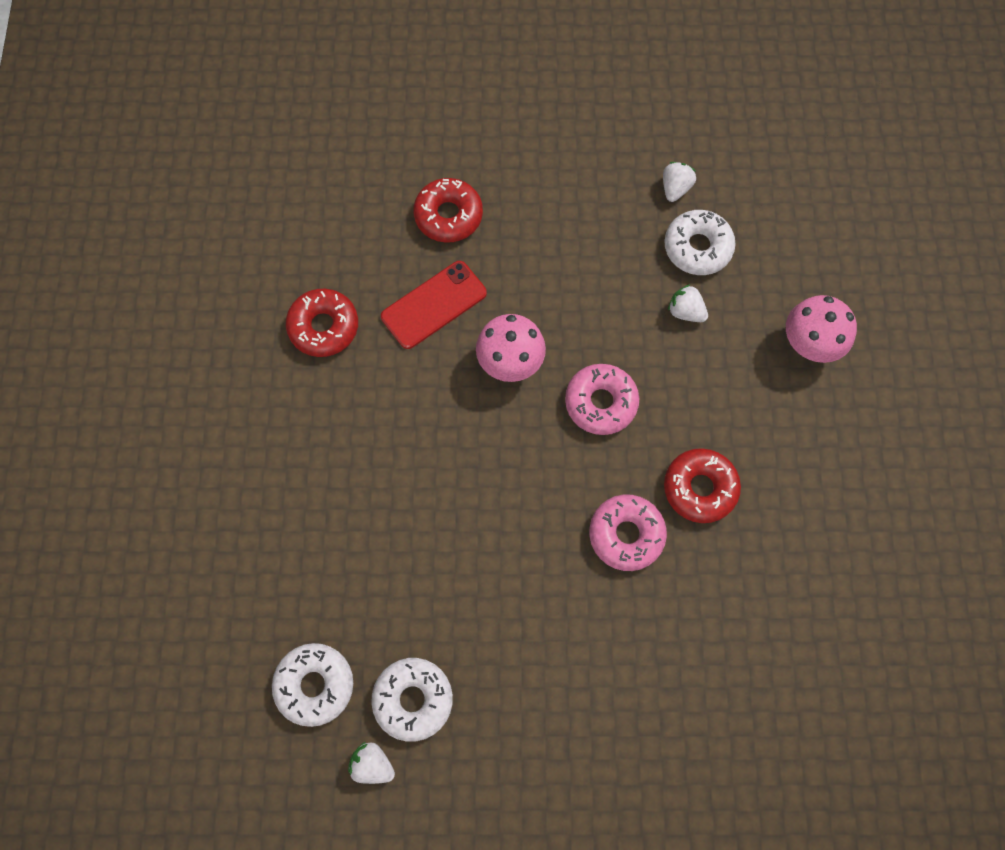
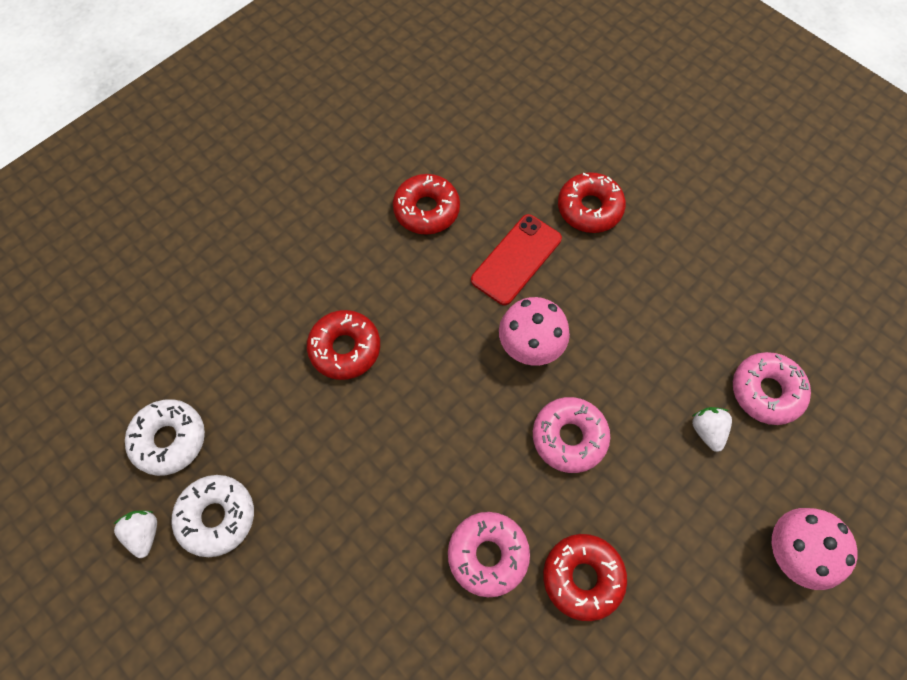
camera: 45 degrees right, 5 degrees down
red phone [381,261,487,349] -> red phone turned 60 degrees counterclockwise [471,214,562,305]
white strawberry [663,162,696,202] -> none
white donut [664,210,736,275] -> pink donut [733,352,811,425]
none -> red donut [307,310,380,380]

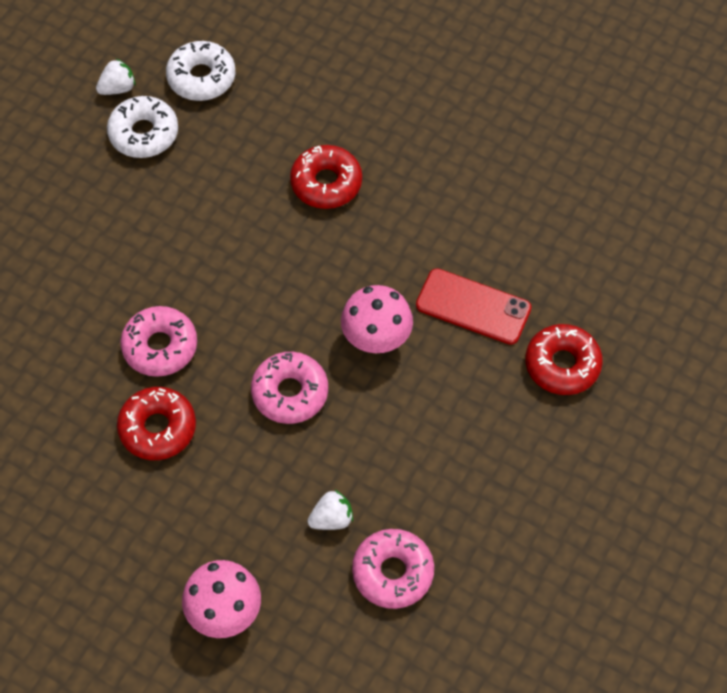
camera: 75 degrees right, 5 degrees down
red donut [393,174,460,235] -> none

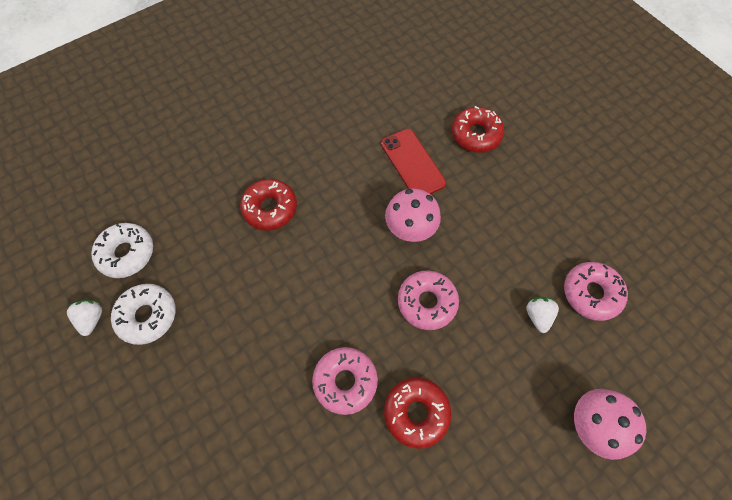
camera: 65 degrees left, 5 degrees up
red phone [416,268,531,345] -> red phone turned 75 degrees counterclockwise [381,129,446,194]

